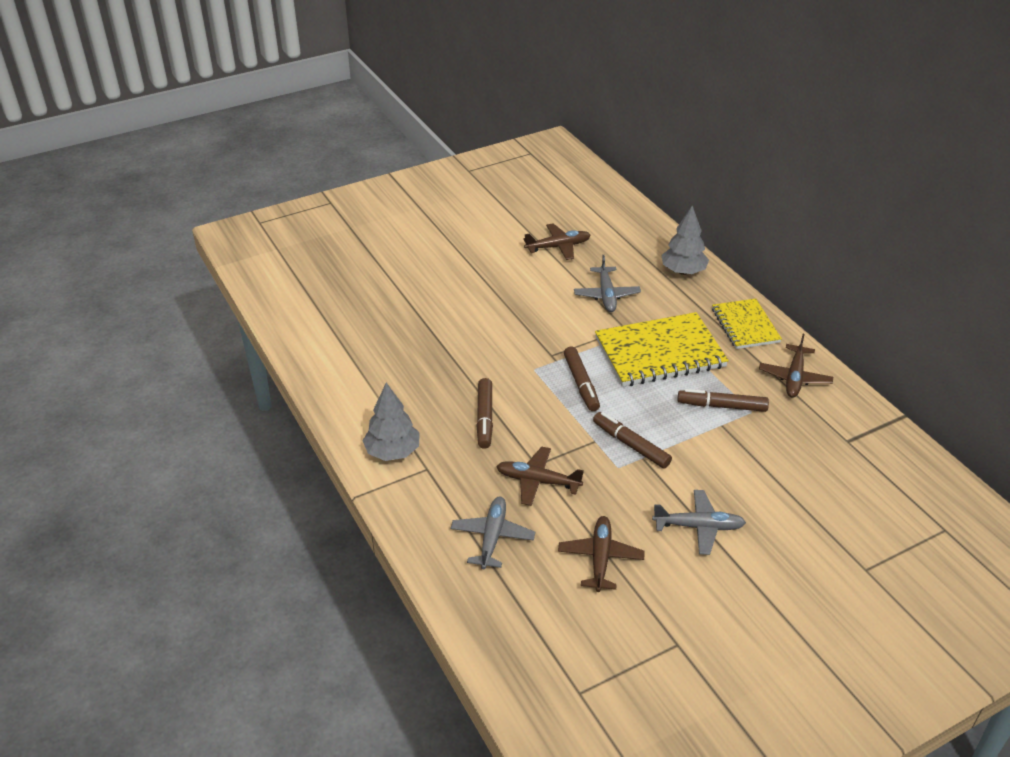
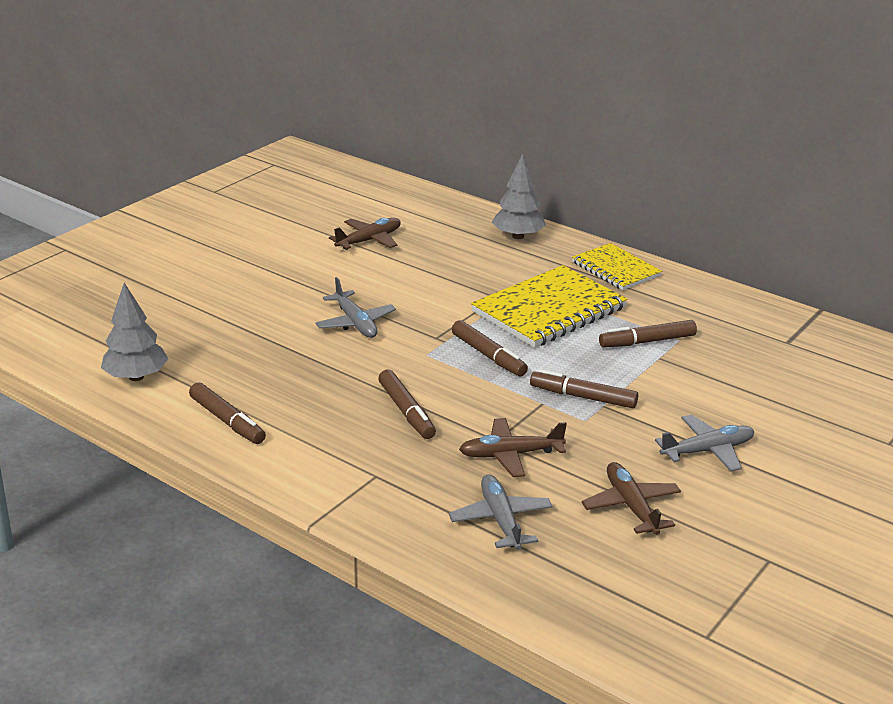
camera: 25 degrees left, 10 degrees down
grey tree [363,383,420,461] -> grey tree moved to [101,283,168,381]
grey plane [574,255,641,312] -> grey plane moved to [315,277,396,338]
brown plane [759,334,833,398] -> none
none -> brown marker [189,382,266,444]

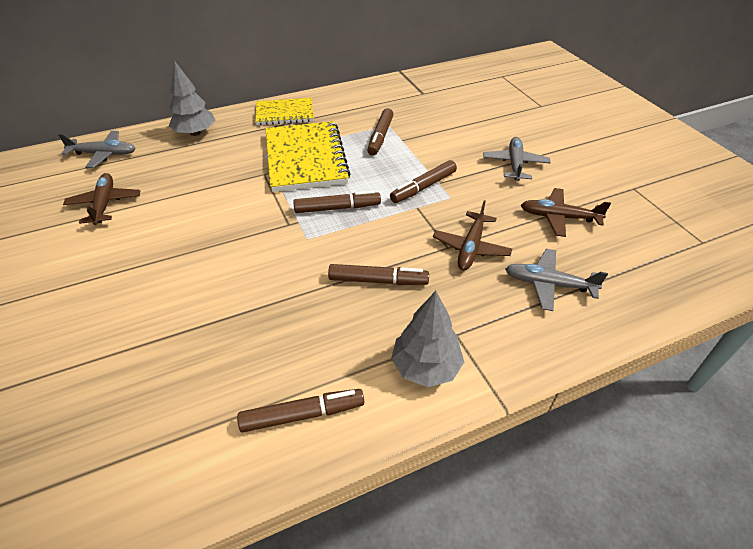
camera: 60 degrees left, 15 degrees up
grey tree [101,283,168,381] -> grey tree moved to [391,291,464,387]
grey plane [315,277,396,338] -> grey plane moved to [58,131,136,168]

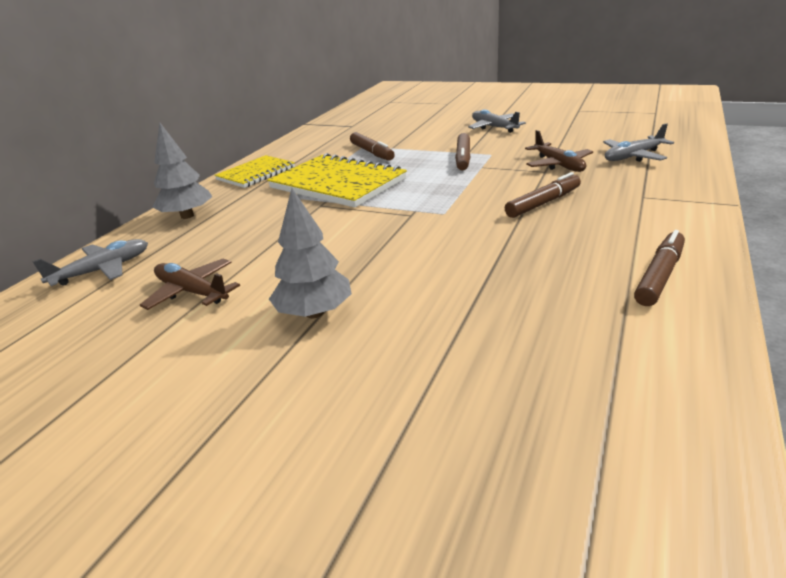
camera: 40 degrees left, 15 degrees down
brown marker [293,190,381,213] -> none
grey tree [391,291,464,387] -> grey tree moved to [269,188,352,318]
brown plane [521,188,611,237] -> none

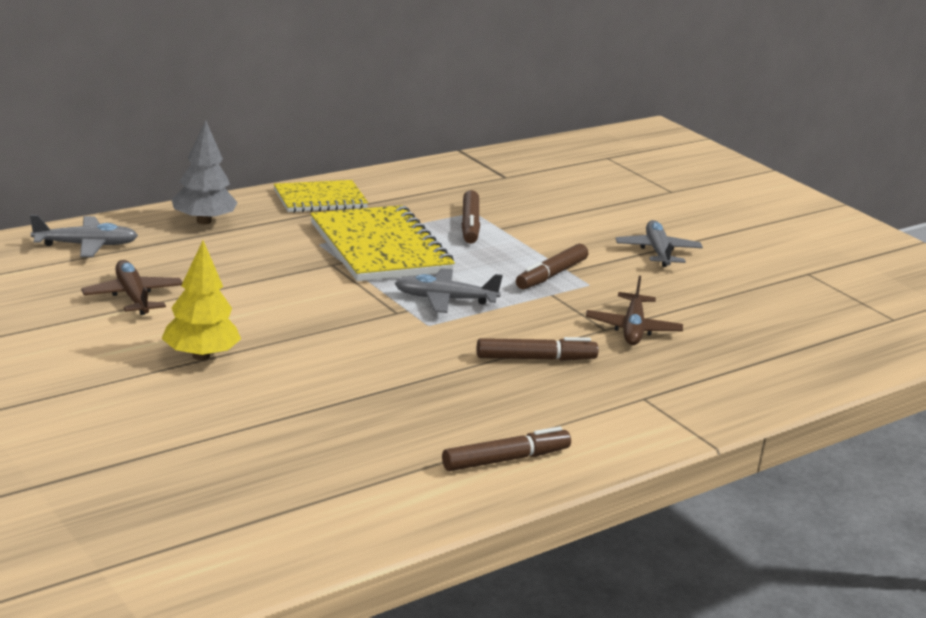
camera: 25 degrees right, 5 degrees down
grey tree [269,188,352,318] -> yellow tree [161,241,241,360]
grey plane [603,123,674,162] -> grey plane moved to [395,268,503,313]

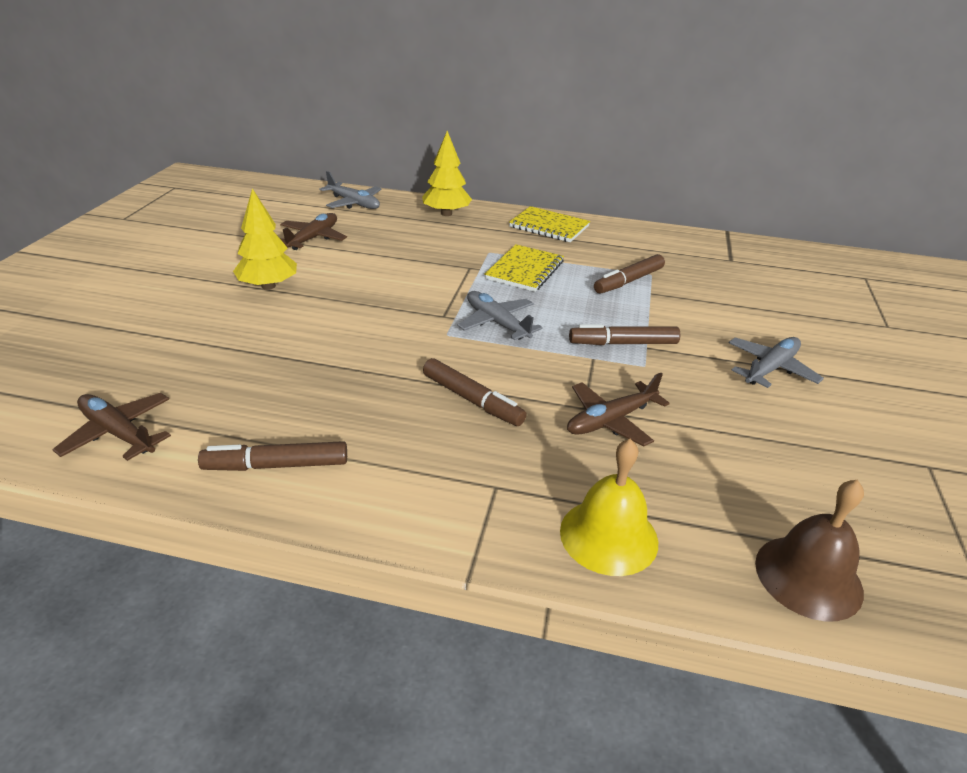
camera: 50 degrees right, 10 degrees up
grey tree [172,121,238,225] -> yellow tree [422,131,472,216]
yellow notebook [310,205,455,281] -> yellow notebook [484,244,564,292], size x0.62
brown marker [442,426,571,471] -> brown marker turned 150 degrees clockwise [198,441,347,471]
none -> brown plane [52,393,171,461]
none -> yellow bell [560,439,658,576]
none -> brown bell [755,479,864,621]

